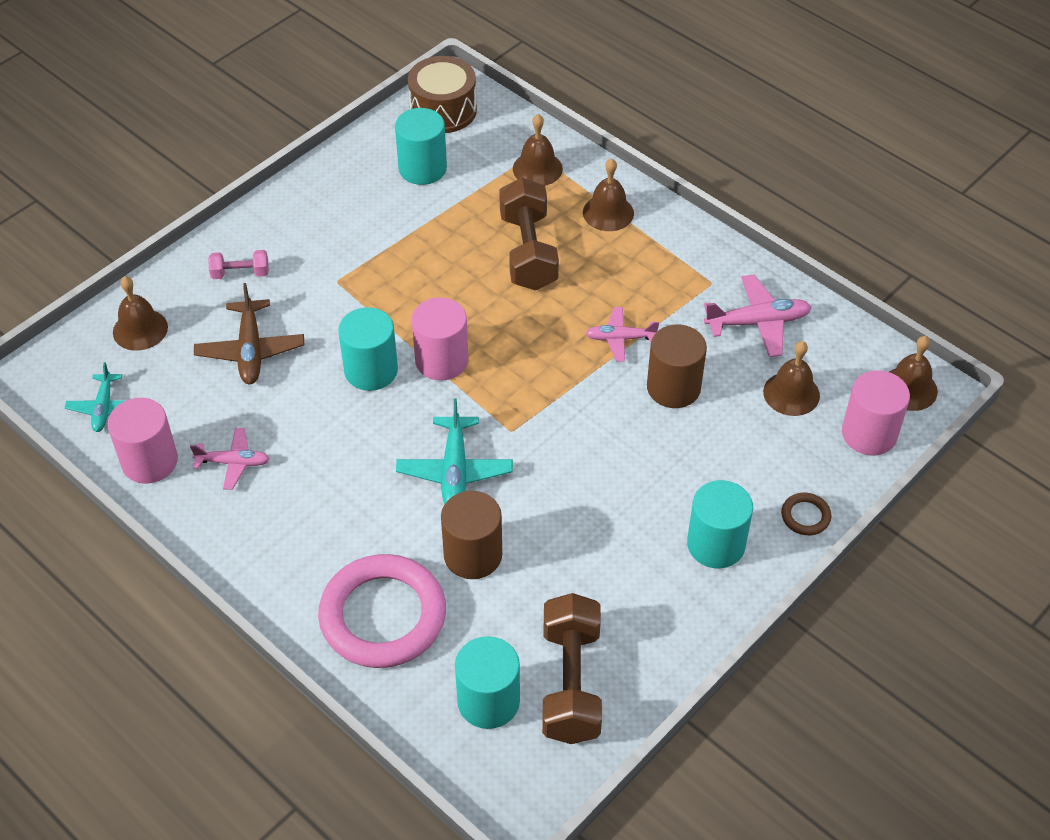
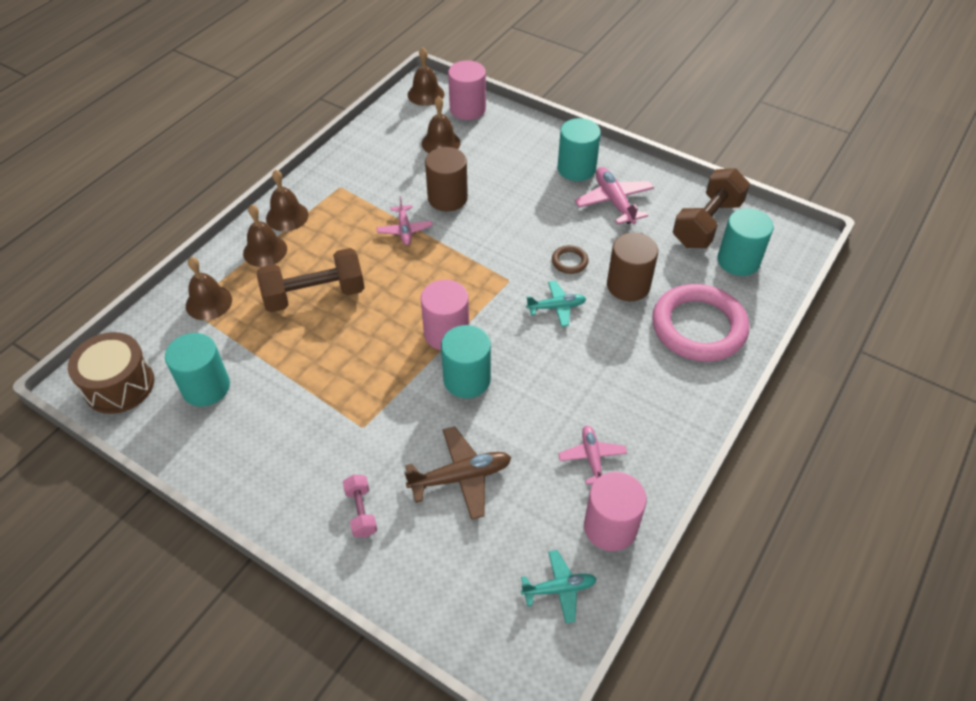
camera: 100 degrees left, 0 degrees up
brown bell [113,276,168,351] -> brown bell moved to [266,169,309,231]
turquoise plane [396,399,513,504] -> turquoise plane [526,281,586,327], size x0.65
brown dumbbell [542,593,602,744] -> brown dumbbell turned 45 degrees counterclockwise [673,168,750,248]
pink plane [704,275,812,357] -> pink plane moved to [575,167,654,225]
brown ring [781,493,831,535] -> brown ring moved to [552,245,589,274]

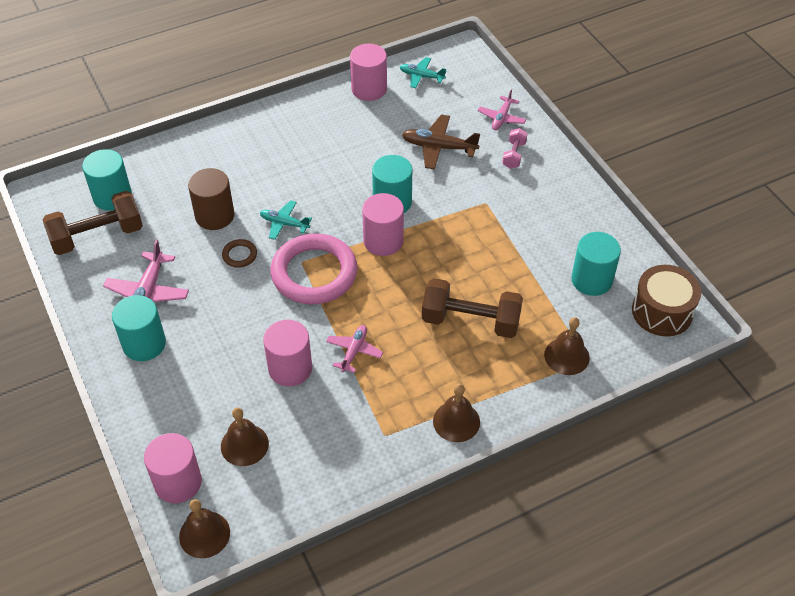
camera: 150 degrees left, 0 degrees up
brown bell [243,204,287,267] -> none
brown cylinder [425,147,468,212] -> pink cylinder [263,320,312,386]
pink plane [558,425,627,485] -> pink plane moved to [478,89,526,130]
pink ring [652,284,749,362] -> pink ring moved to [270,233,357,305]

